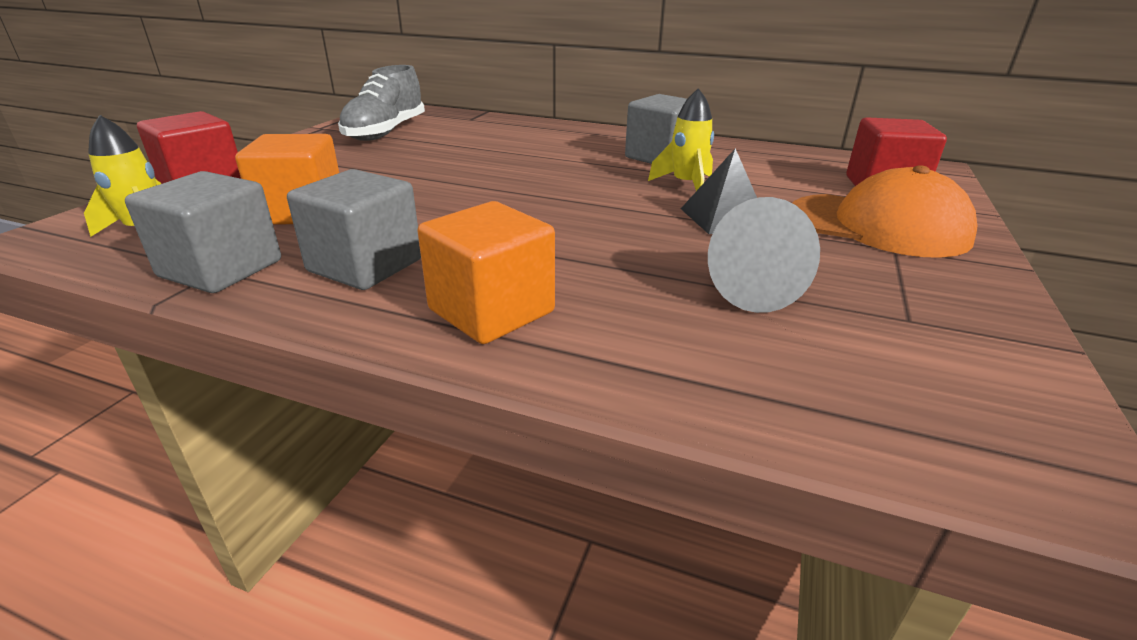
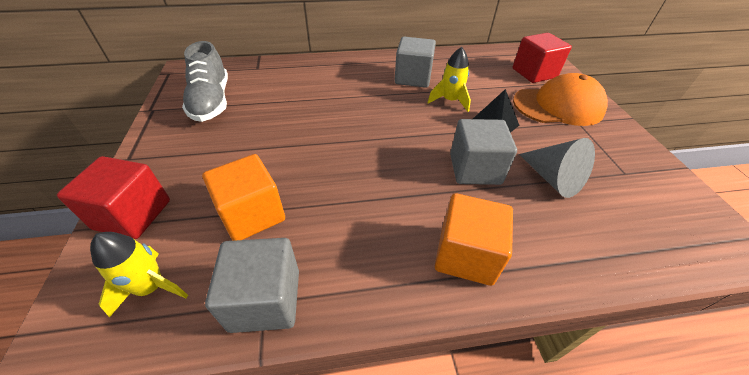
camera: 30 degrees left, 15 degrees up
grey cube [287,169,421,290] -> grey cube moved to [450,119,517,185]

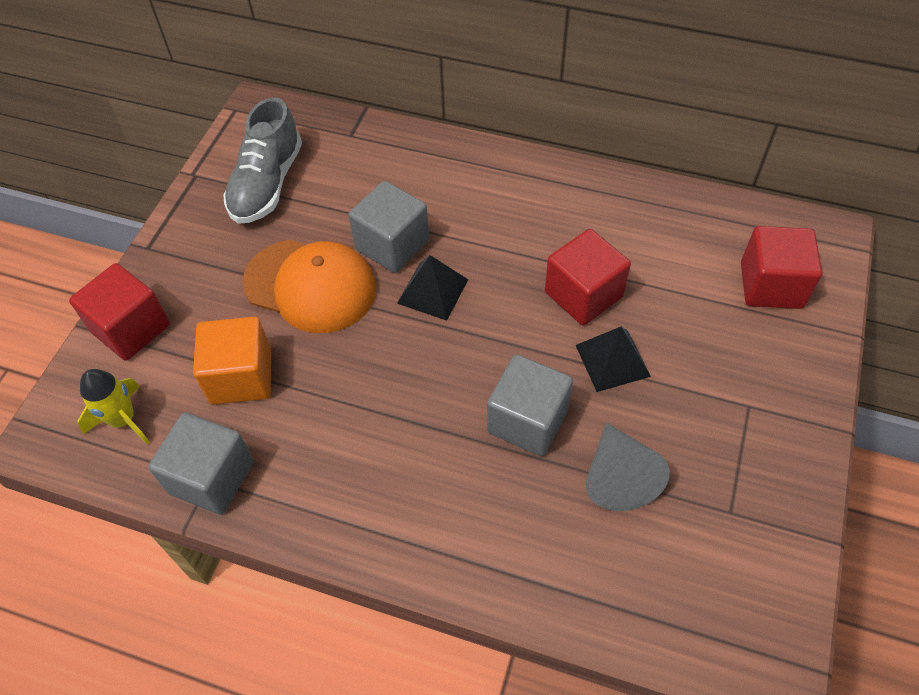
camera: 30 degrees right, 10 degrees up
grey cube [394,37,436,88] -> grey cube moved to [348,181,429,273]
yellow rocket [427,47,471,112] -> red cube [545,229,631,325]
orange cube [435,193,513,286] -> none
orange cap [513,73,608,126] -> orange cap moved to [243,240,376,333]
none -> black pyramid [397,255,468,321]

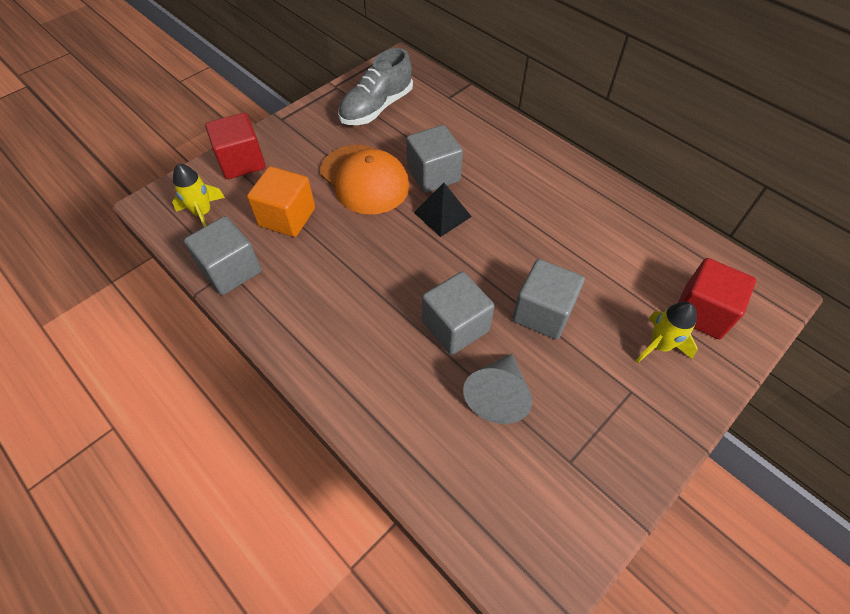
camera: 25 degrees right, 0 degrees up
red cube [545,229,631,325] -> none
black pyramid [576,327,651,392] -> grey cube [512,259,585,339]
none -> yellow rocket [636,302,698,363]

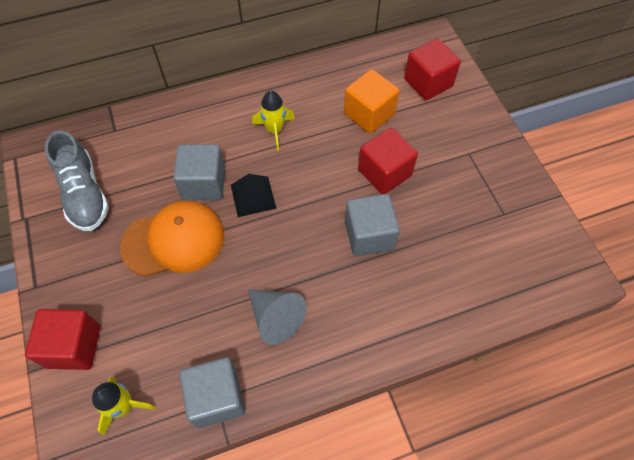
camera: 65 degrees left, 5 degrees up
orange cube [247,166,315,237] -> orange cube moved to [344,69,399,134]
grey cone [463,354,532,424] -> grey cone moved to [248,289,307,345]
grey cube [512,259,585,339] -> red cube [358,128,418,194]
yellow rocket [636,302,698,363] -> yellow rocket moved to [252,91,295,151]

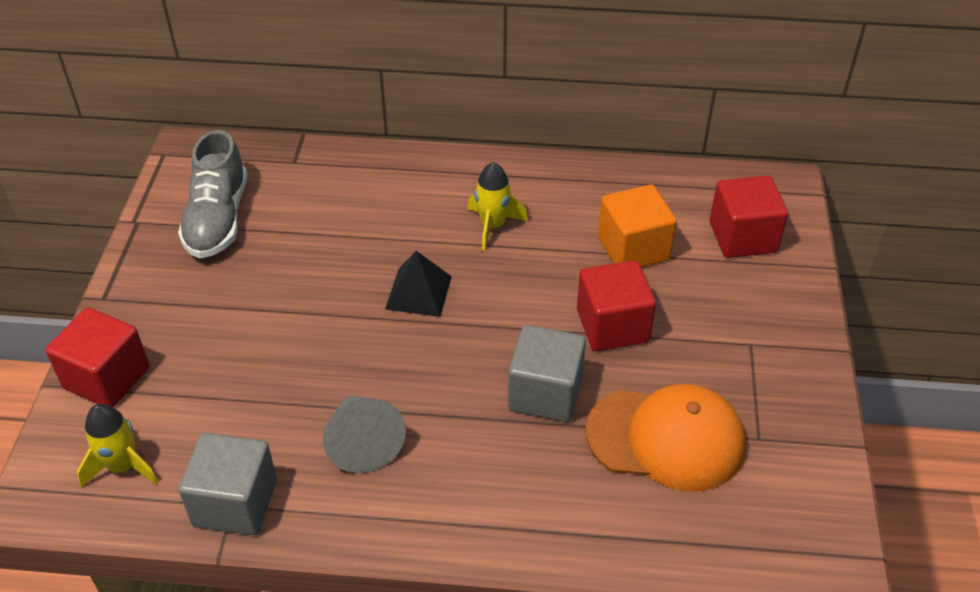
camera: 25 degrees right, 15 degrees down
orange cap [120,200,224,277] -> orange cap moved to [586,384,746,492]
grey cube [173,144,225,200] -> none

